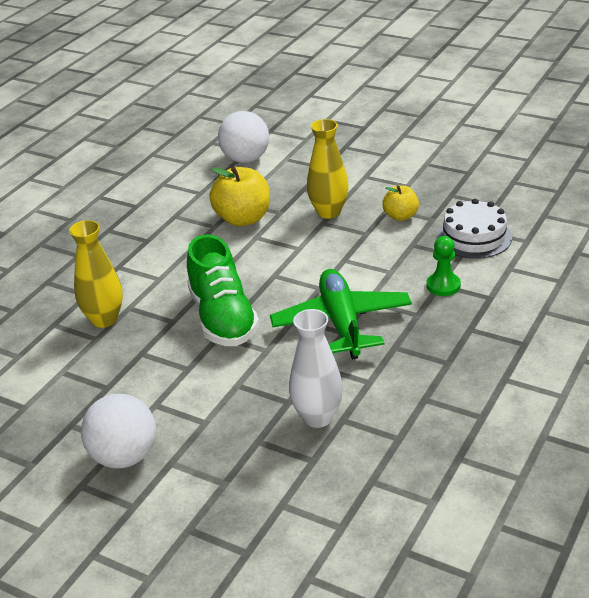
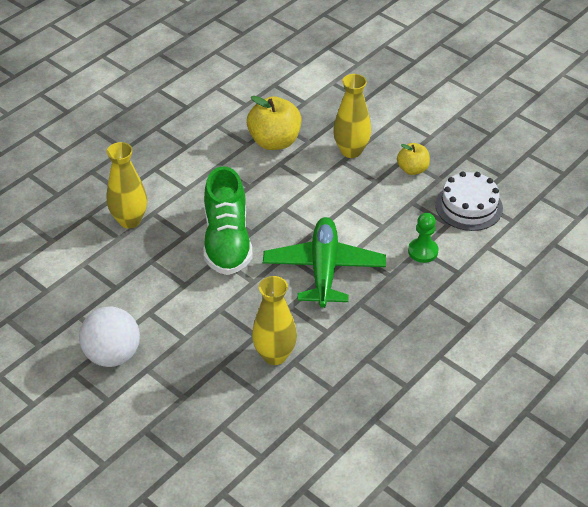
camera: 10 degrees right, 10 degrees up
white ball [218,111,269,163] -> none
white vase [289,309,343,428] -> yellow vase [252,276,297,365]

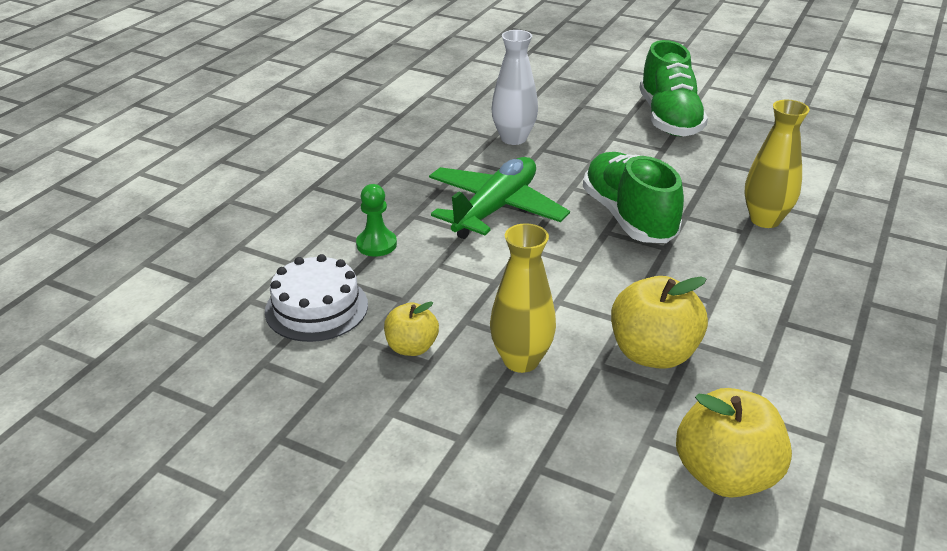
camera: 165 degrees right, 10 degrees down
white ball [79,307,140,367] -> green shoe [640,40,708,136]
yellow vase [252,276,297,365] -> white vase [491,30,538,145]
green plane [263,217,386,308] -> green plane turned 135 degrees counterclockwise [429,157,570,239]
none -> yellow apple [676,388,792,498]

